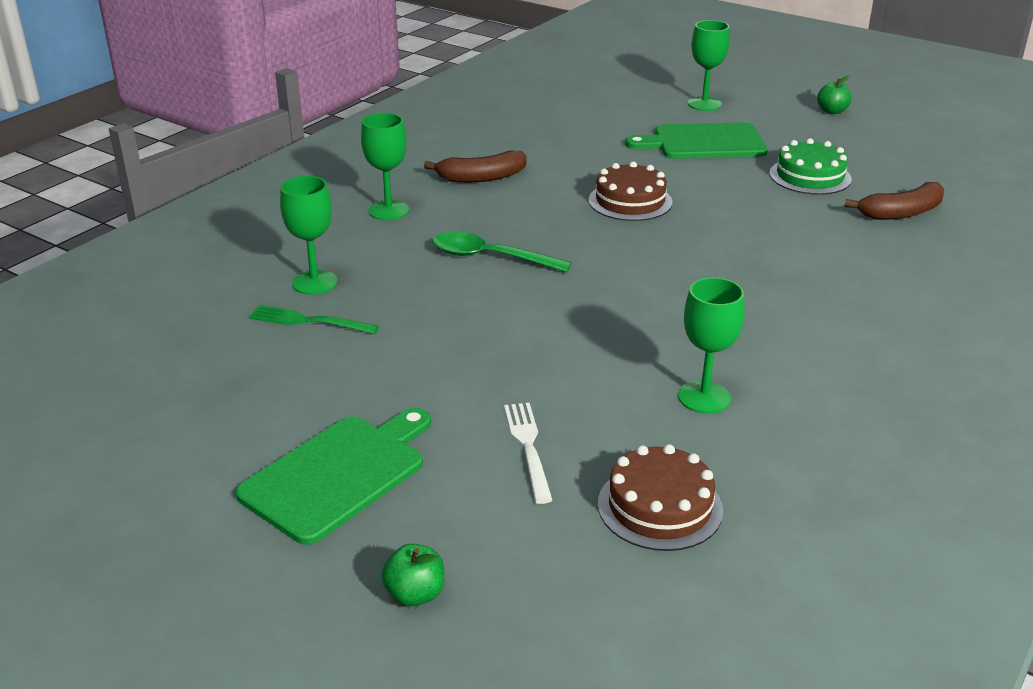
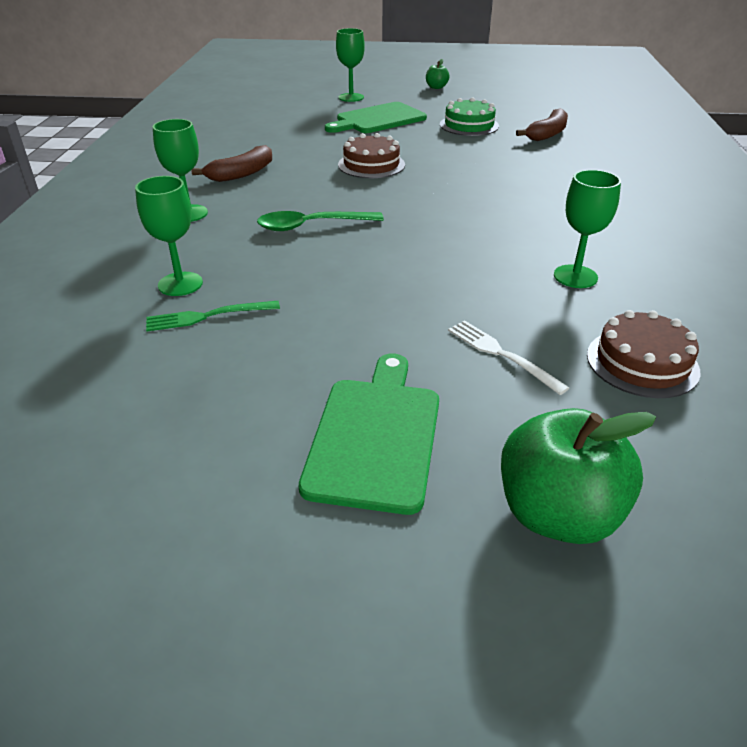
camera: 30 degrees left, 5 degrees up
green apple [381,544,445,606] -> green apple [501,408,656,544], size x2.04

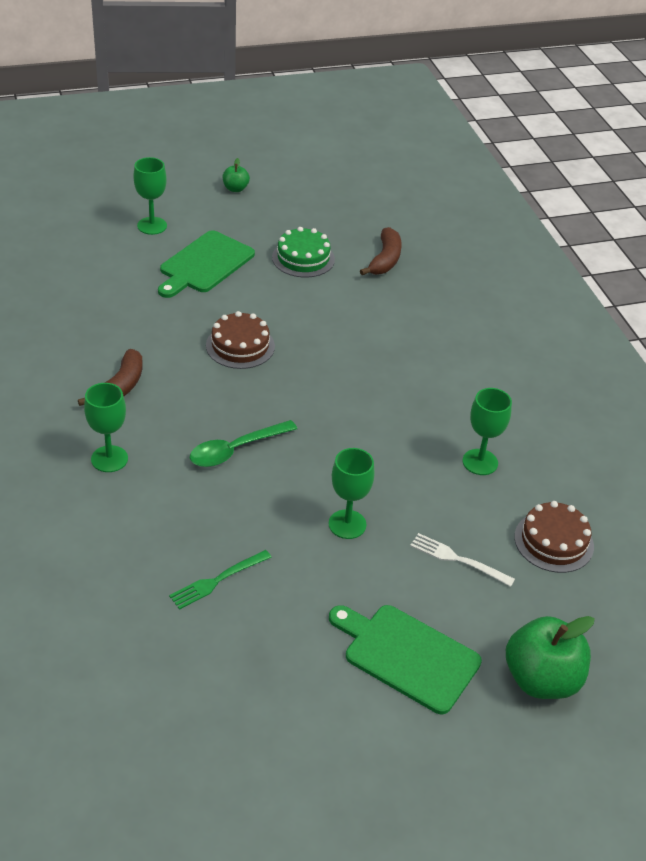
camera: 25 degrees left, 5 degrees up
green goblet [135,176,203,296] -> green goblet moved to [329,448,375,539]
green cutting board [299,354,439,515] -> green cutting board turned 45 degrees counterclockwise [329,605,482,714]

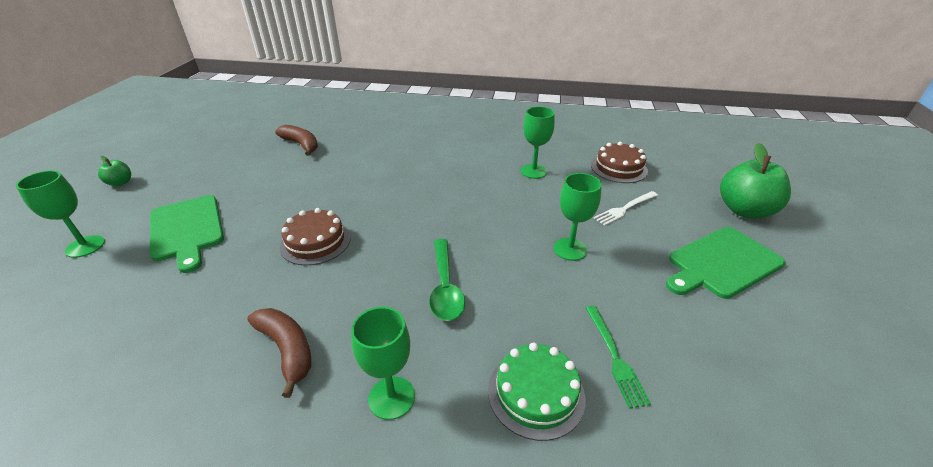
camera: 60 degrees left, 5 degrees down
green cake [272,227,335,278] -> green cake moved to [488,343,585,441]

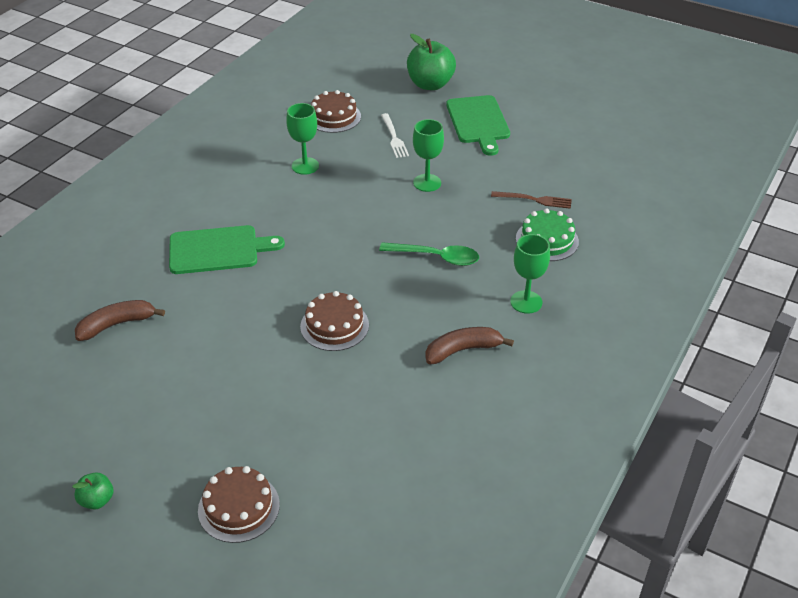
camera: 70 degrees left, 5 degrees up
green goblet [16,170,105,258] -> brown cake [198,466,280,543]
green cutting board [150,195,224,273] -> green cutting board moved to [169,225,285,274]
green fork [586,306,651,409] -> brown fork [491,191,572,209]

